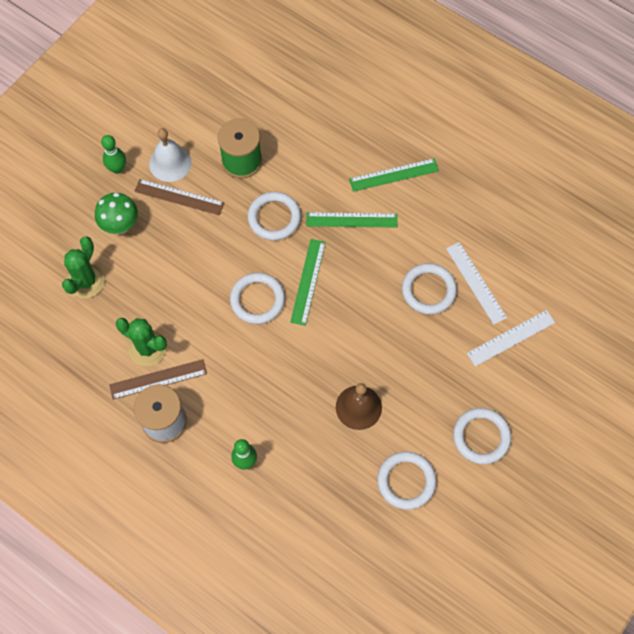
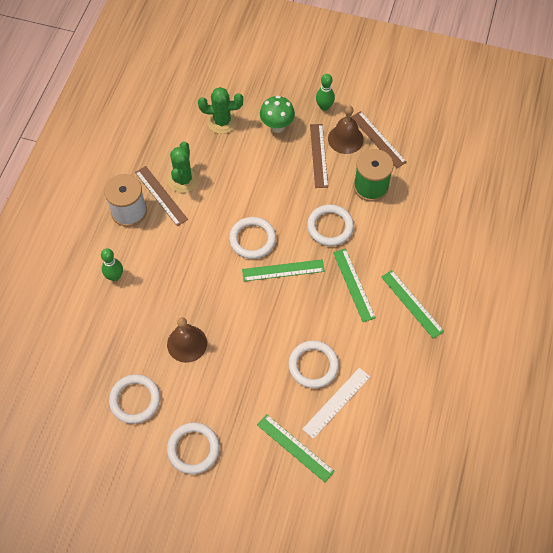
camera: 70 degrees right, 5 degrees down
white bell [149,128,191,182] -> brown bell [328,106,364,154]
white ruler [467,310,555,366] -> green ruler [257,414,335,483]
none -> brown ruler [351,111,407,168]

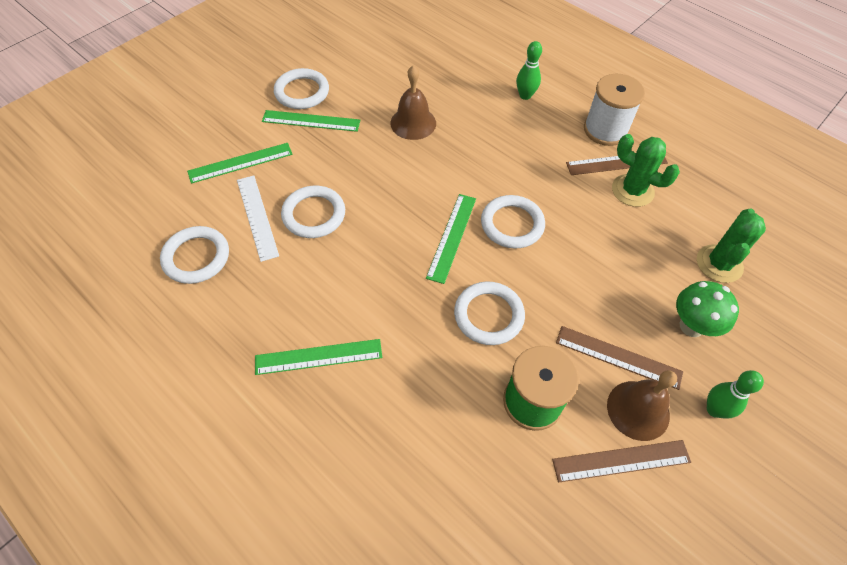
camera: 115 degrees right, 5 degrees down
white ring [109,374,160,424] -> white ring moved to [160,226,229,284]
green ruler [333,248,376,322] -> green ruler moved to [262,110,360,132]

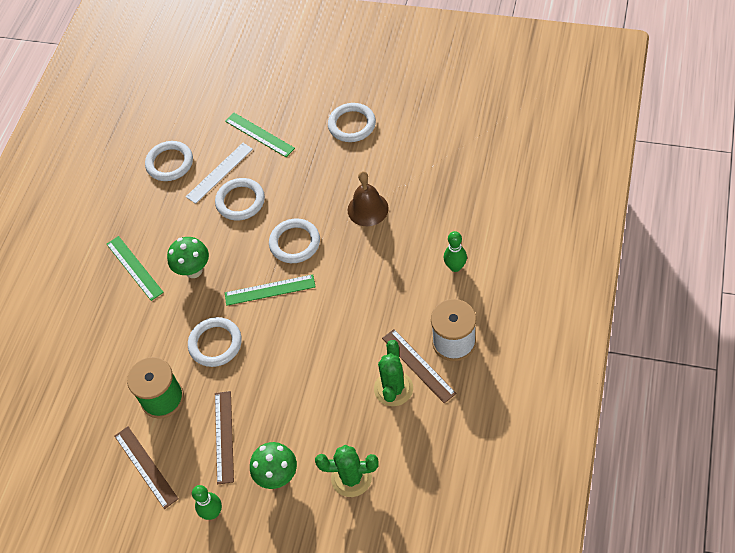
camera: 70 degrees right, 0 degrees up
green ruler [262,110,360,132] -> none
white ring [481,195,545,249] -> white ring moved to [269,218,320,263]
brown bell [607,370,677,441] -> none
none -> green mushroom [167,237,209,278]

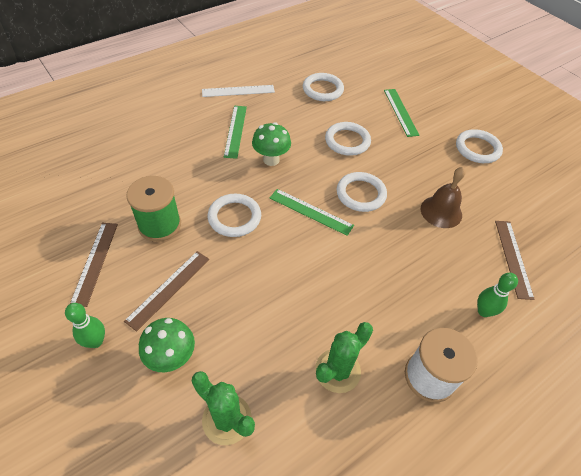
camera: 30 degrees right, 5 degrees down
white ruler [186,143,253,204] -> white ruler moved to [202,85,275,97]
brown ruler [382,329,456,403] -> brown ruler moved to [495,221,534,300]

